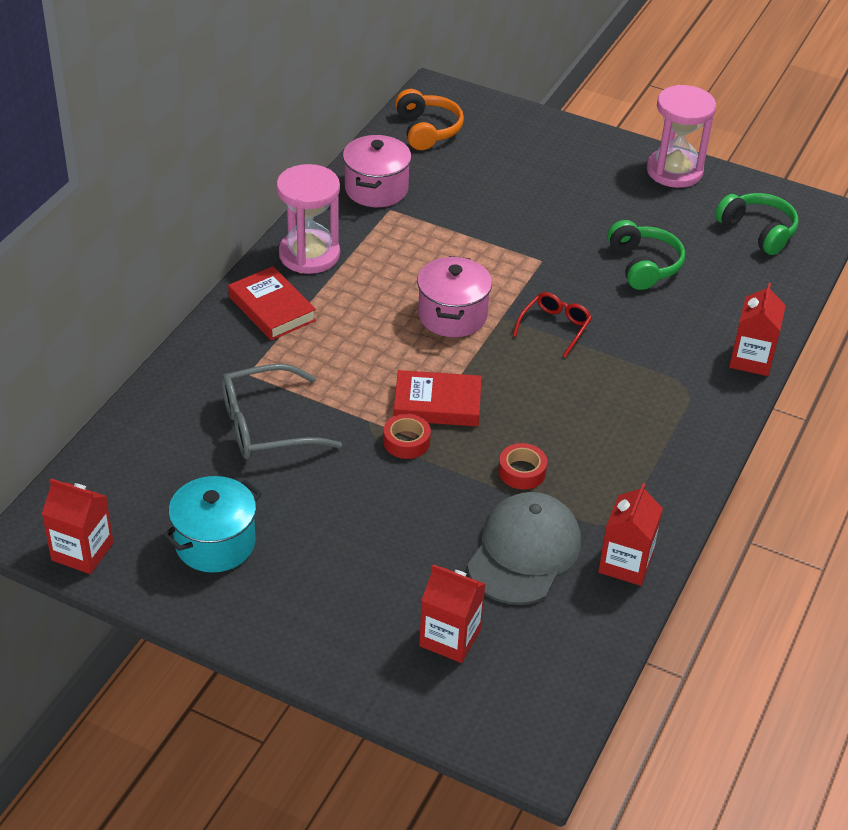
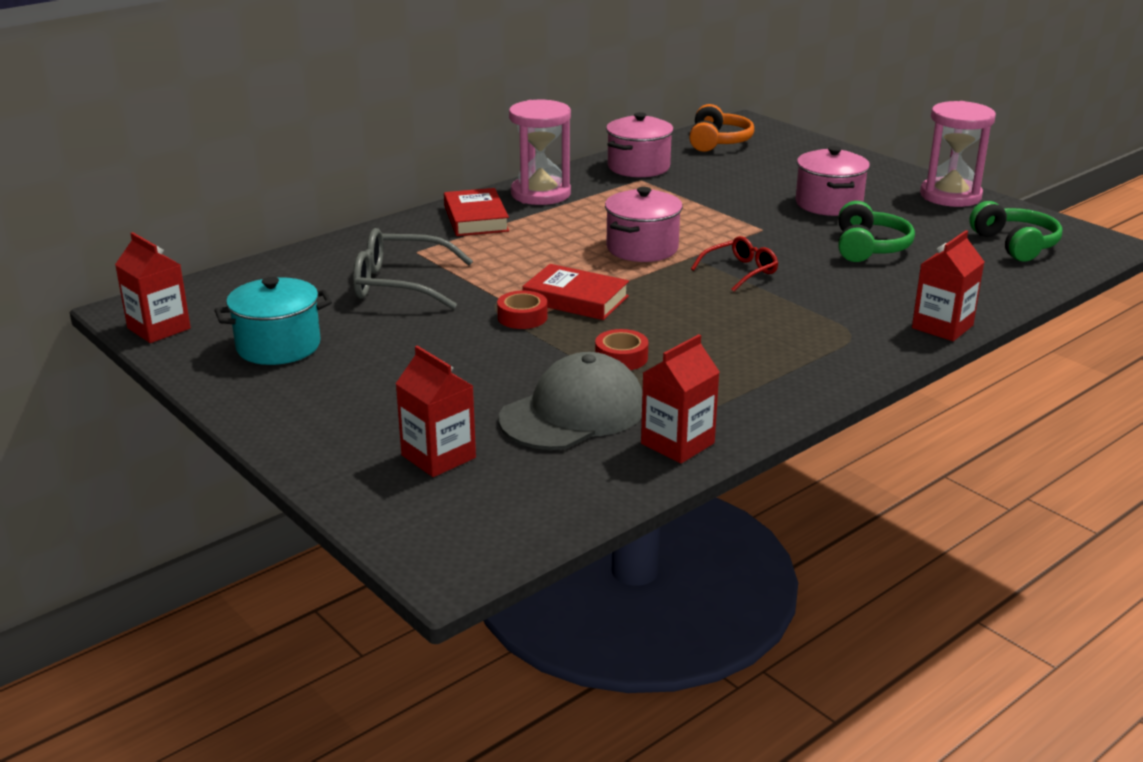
camera: 25 degrees right, 15 degrees down
none -> pink pot [796,146,870,216]

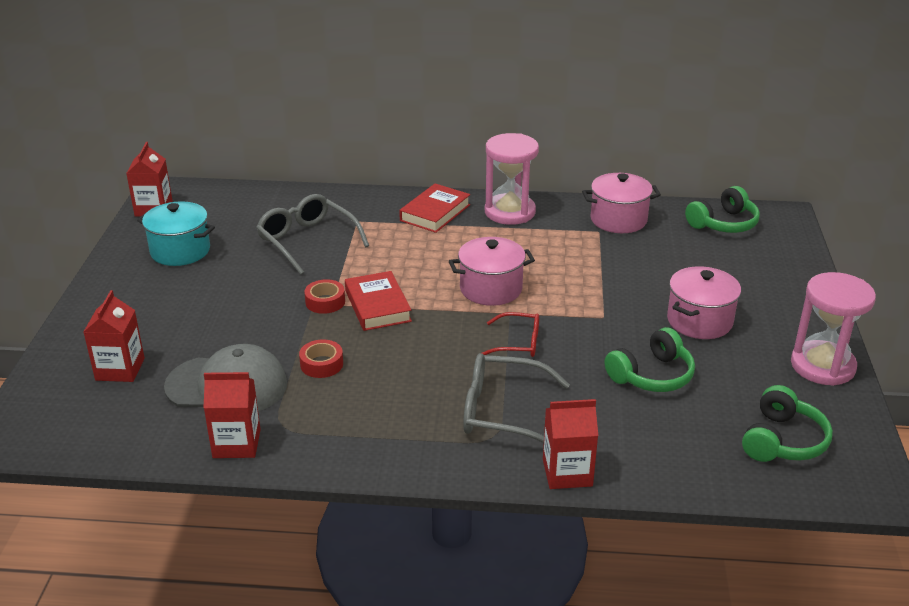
camera: 45 degrees right, 5 degrees up
orange headphones [689,104,754,152] -> green headphones [685,186,760,233]
none -> grey glasses [463,353,570,443]

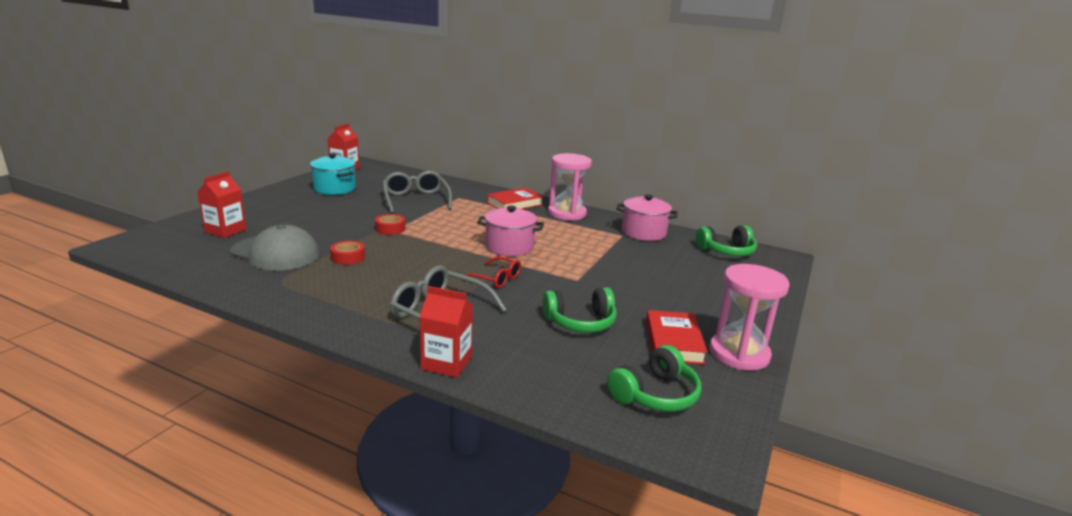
camera: 20 degrees right, 10 degrees down
red carton [204,372,261,458] -> none
red book [345,271,412,331] -> red book moved to [646,310,708,365]
pink pot [667,266,741,339] -> none

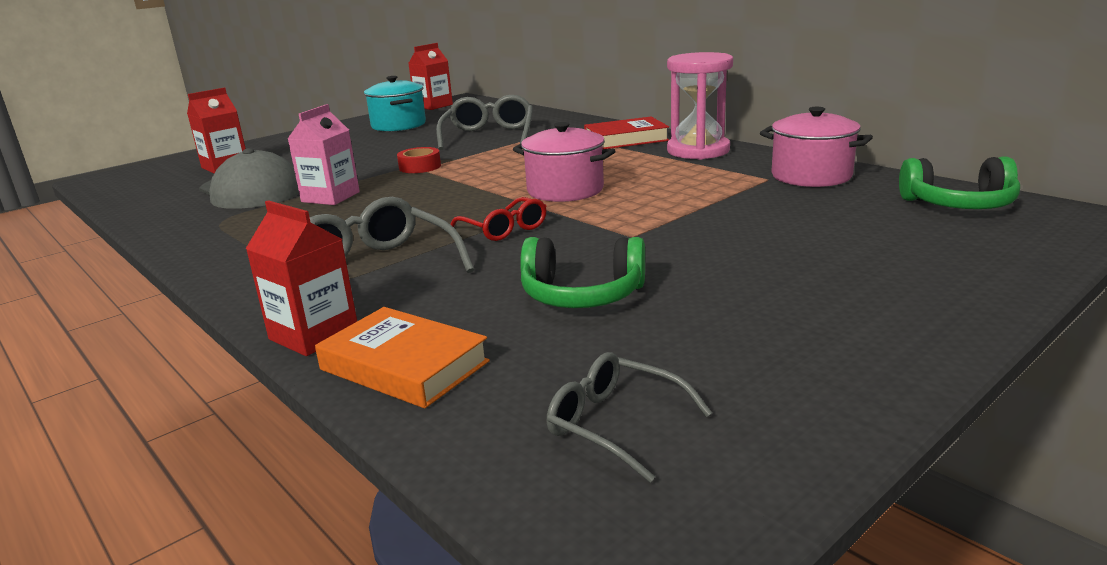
camera: 25 degrees right, 0 degrees up
red tape [330,241,365,265] -> pink carton [288,104,360,205]
green headphones [607,345,701,412] -> grey glasses [547,352,712,483]
red book [646,310,708,365] -> none
pink hourglass [710,264,790,370] -> none
none -> orange book [315,307,490,408]

